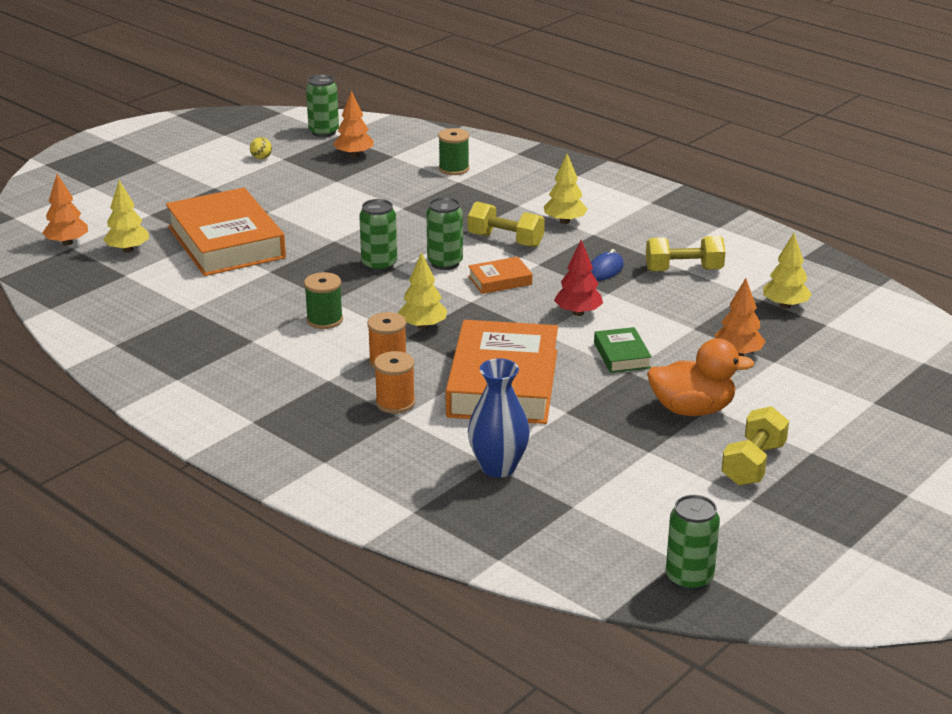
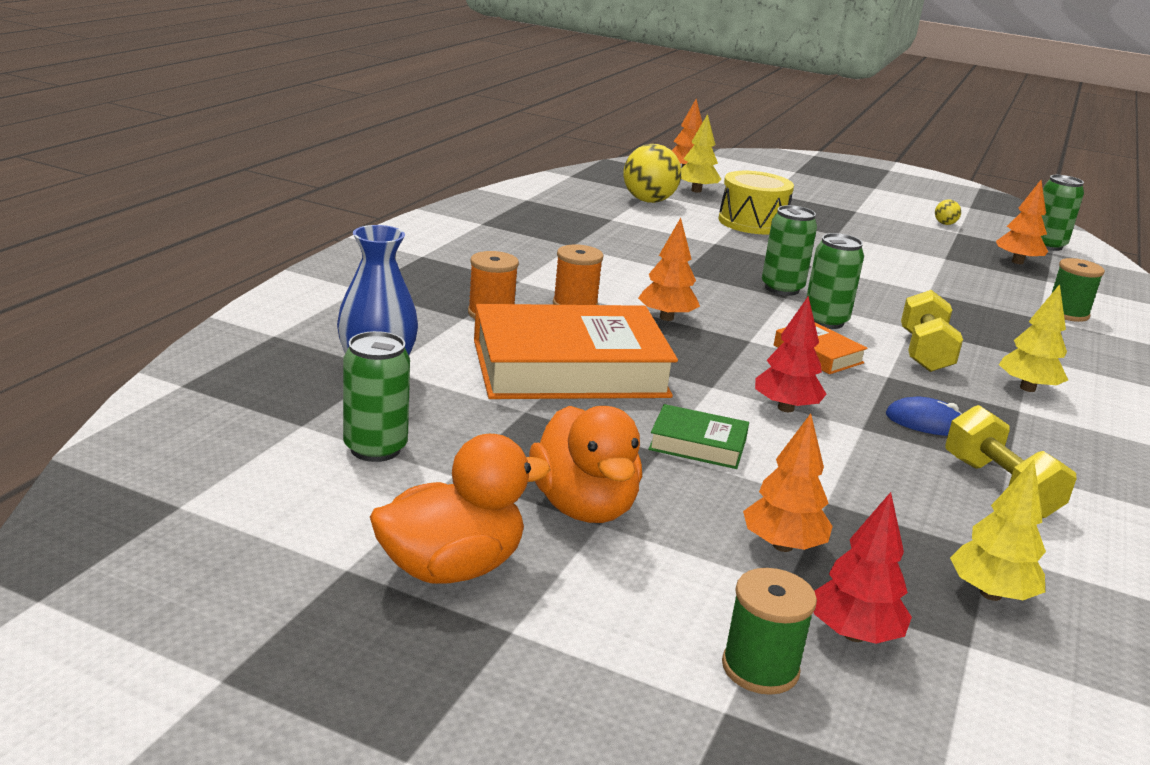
camera: 70 degrees right, 5 degrees down
orange book [166,188,286,276] -> yellow drum [719,171,794,234]
green spool [304,272,343,329] -> green spool moved to [722,568,817,695]
yellow tree [398,252,447,330] -> orange tree [638,218,700,321]
green book [594,327,652,373] -> green book turned 45 degrees clockwise [648,404,749,469]
green can [666,495,720,591] -> green can moved to [343,331,410,462]
yellow dumbbell [721,406,789,486] -> orange duck [370,434,551,584]
none -> yellow ball [623,144,681,203]
none -> red tree [814,492,912,644]

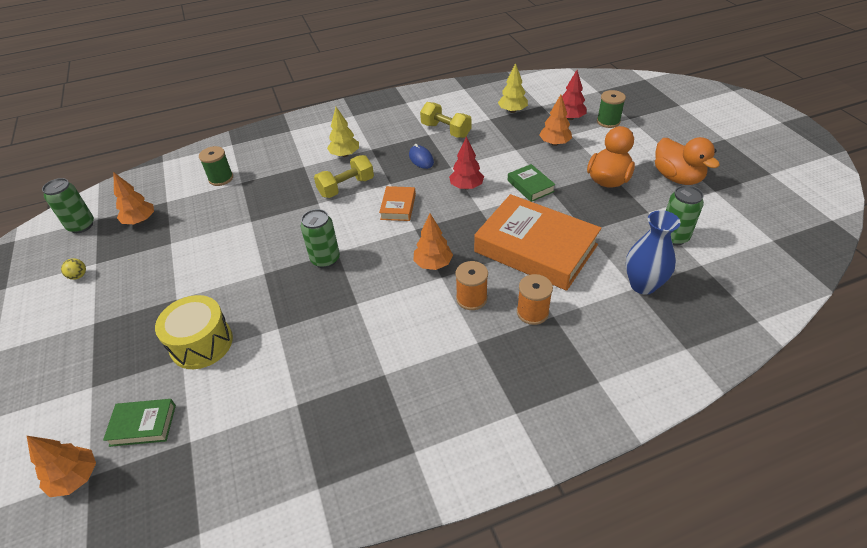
camera: 130 degrees left, 20 degrees up
orange duck [370,434,551,584] -> orange duck turned 135 degrees counterclockwise [655,137,720,185]
yellow ball [623,144,681,203] -> none
yellow tree [681,114,721,193] -> green book [103,399,176,447]
green can [806,233,864,329] -> none
yellow dumbbell [946,405,1077,518] -> yellow dumbbell turned 75 degrees counterclockwise [420,102,472,138]

